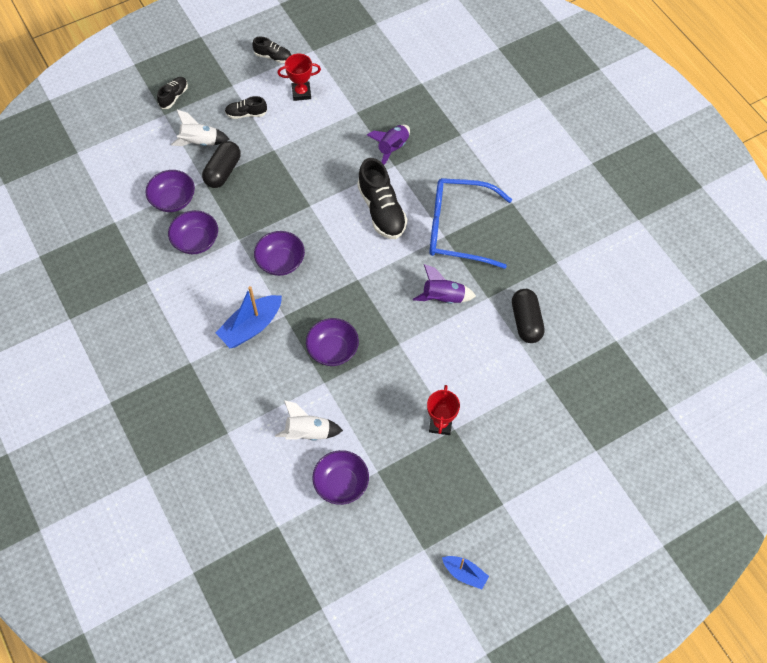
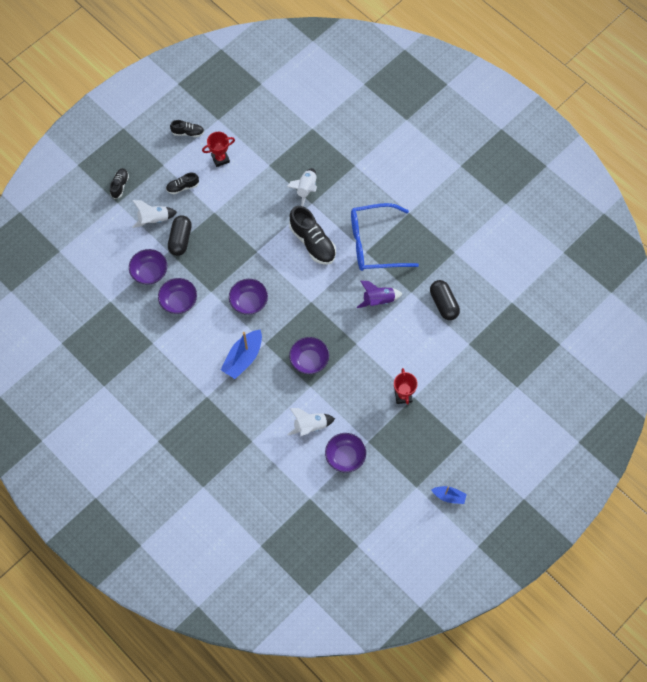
camera: 15 degrees left, 5 degrees up
purple rocket [367,125,410,165] -> white rocket [287,168,317,206]

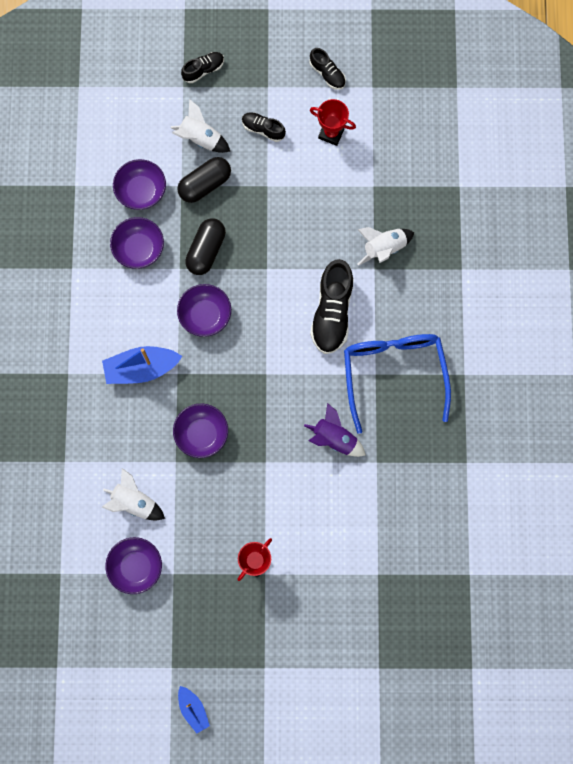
camera: 45 degrees right, 10 degrees up
blue glasses [351,203,419,271] -> blue glasses turned 45 degrees clockwise [344,334,451,434]
black capsule [430,280,460,320] -> black capsule moved to [185,218,226,275]

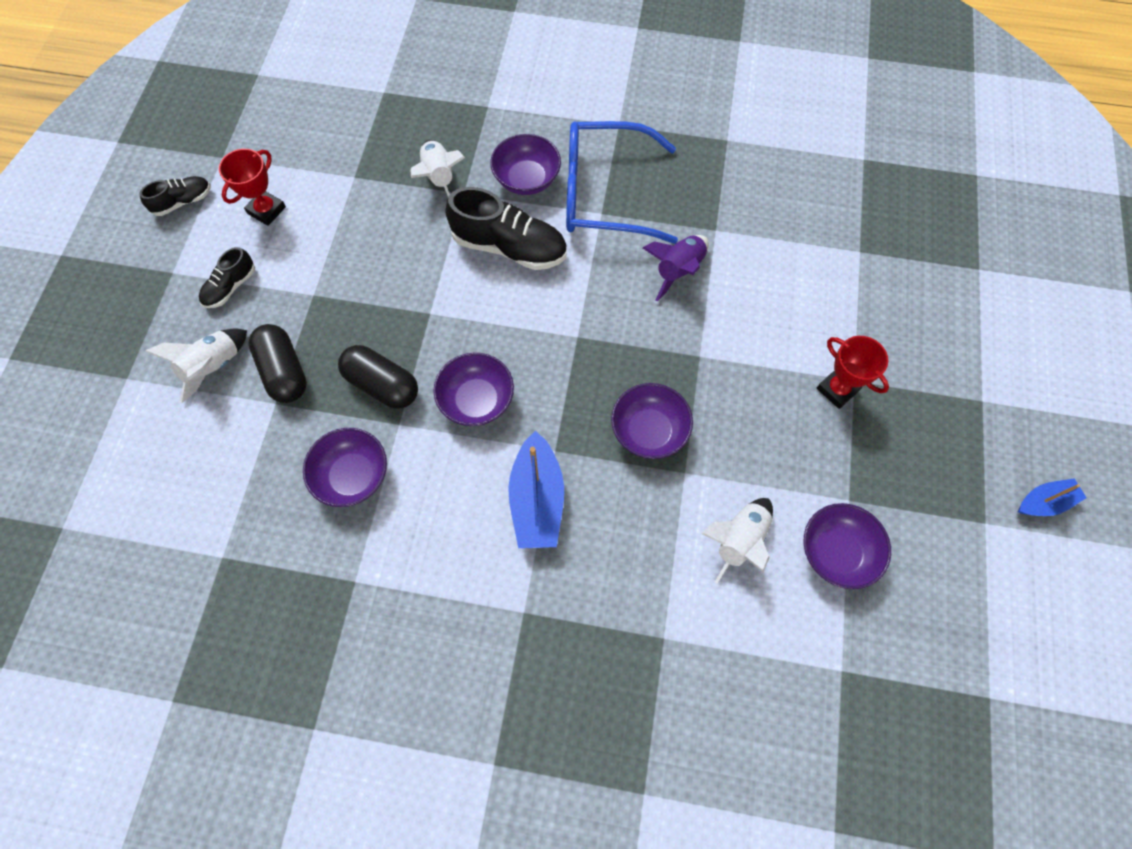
camera: 80 degrees left, 10 degrees down
purple bowl [113,159,166,210] -> purple bowl moved to [490,134,561,195]
black shoe [181,52,224,83] -> none

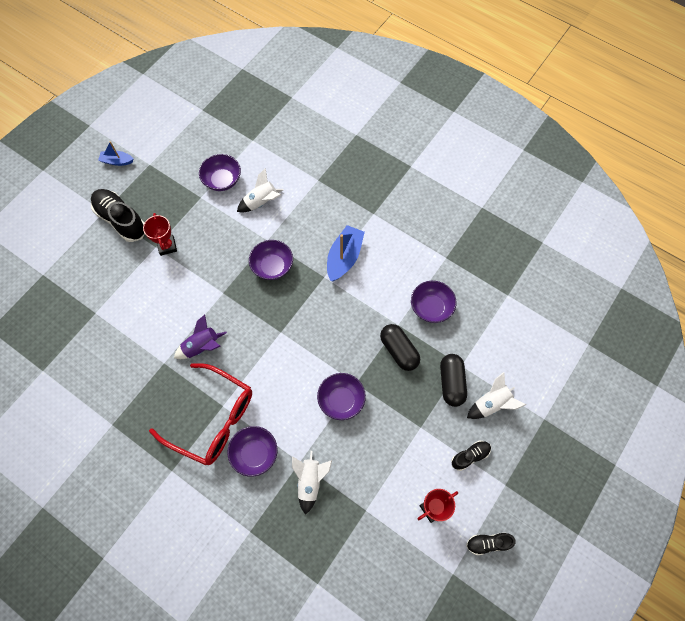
camera: 155 degrees left, 0 degrees up
purple bowl [433,353,514,426] -> purple bowl moved to [317,373,366,420]
black shoe [446,187,567,270] -> black shoe moved to [91,189,145,242]
blue glasses [566,121,678,244] -> red glasses [149,363,252,465]

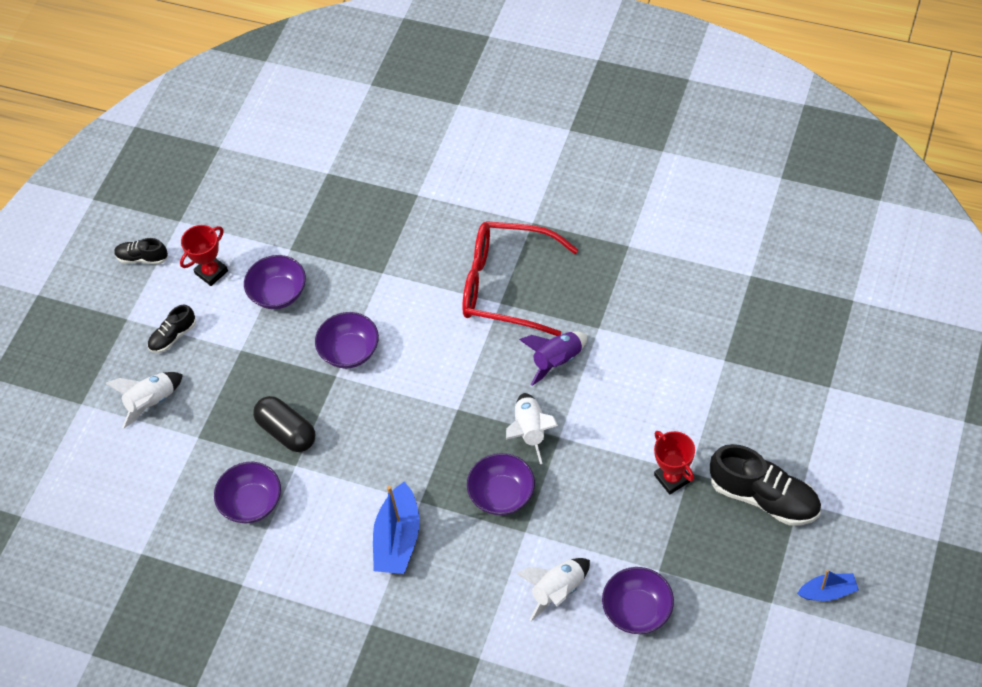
camera: 170 degrees right, 10 degrees down
purple bowl [227,426,278,477] -> purple bowl moved to [244,255,306,309]
white rocket [292,451,332,515] -> white rocket moved to [506,393,558,464]
black capsule [440,354,467,407] -> none
black shoe [466,533,516,555] -> black shoe turned 150 degrees counterclockwise [114,238,168,264]

